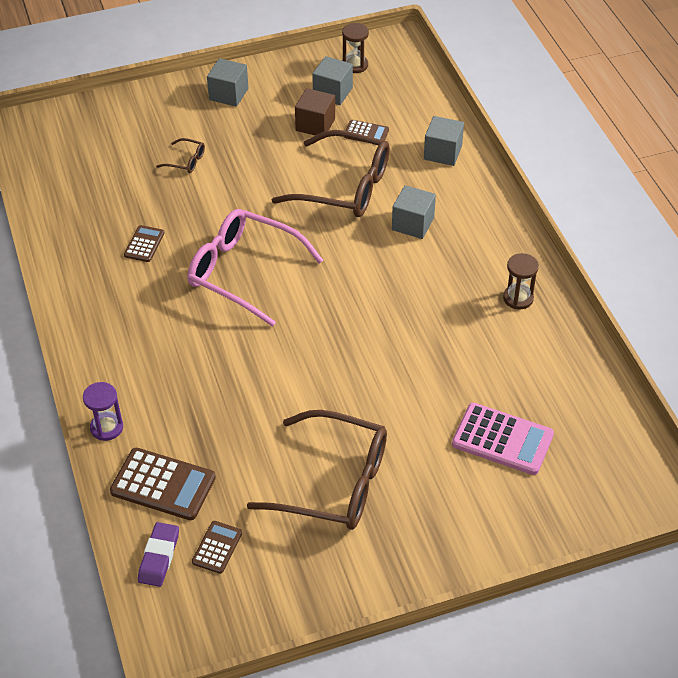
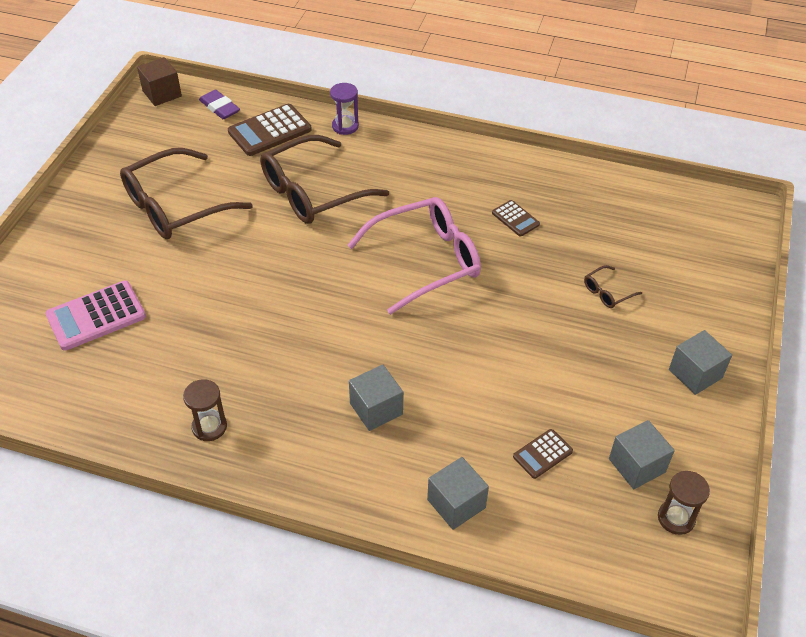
camera: 125 degrees right, 0 degrees up
brown calculator [192,521,242,574] -> none
brown glasses [272,130,390,217] -> brown glasses moved to [260,135,389,224]
brown cube [295,88,335,135] -> brown cube moved to [137,57,182,106]

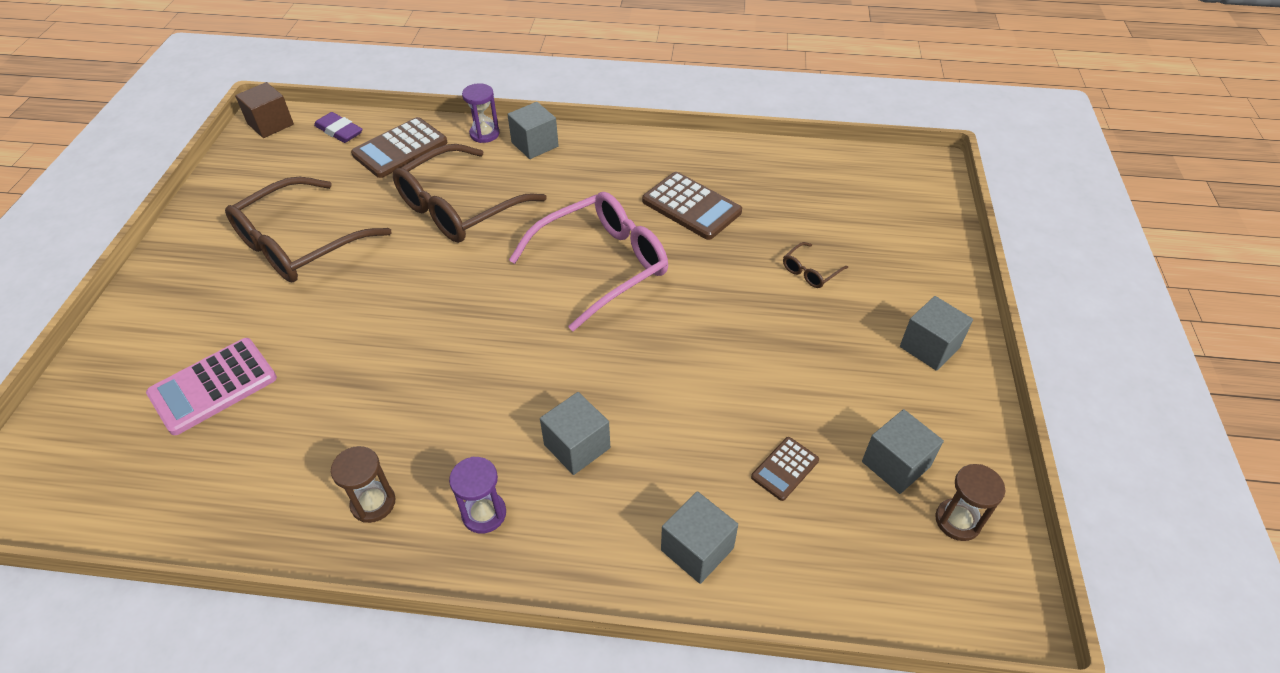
camera: 10 degrees left, 0 degrees up
brown calculator [492,200,540,237] -> brown calculator [642,172,742,240], size x1.81
none -> purple hourglass [449,457,506,534]
none -> grey cube [507,102,559,159]

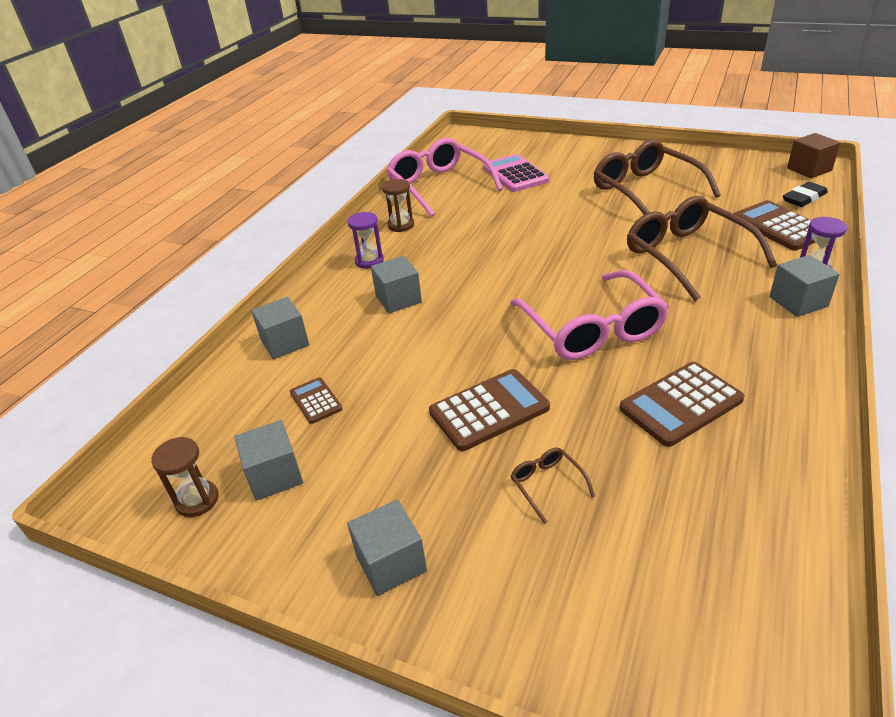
camera: 110 degrees right, 10 degrees down
purple eraser [314,112,363,143] -> black eraser [783,182,828,207]
none -> pink glasses [387,138,503,217]
none -> brown calculator [429,369,550,451]

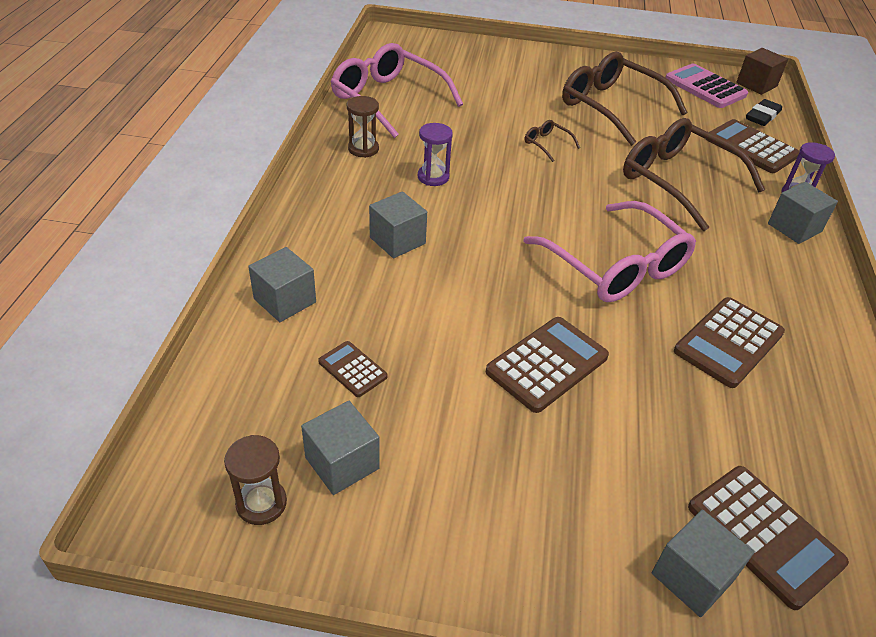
camera: 20 degrees left, 5 degrees up
purple hourglass [347,212,384,269] -> purple hourglass moved to [418,123,453,186]
grey cube [347,500,427,596] -> grey cube moved to [652,510,754,617]
pink calculator [483,154,549,192] -> pink calculator moved to [665,63,748,108]
brown glasses [511,448,595,524] -> brown glasses moved to [525,120,580,162]
none -> brown calculator [688,466,849,610]

